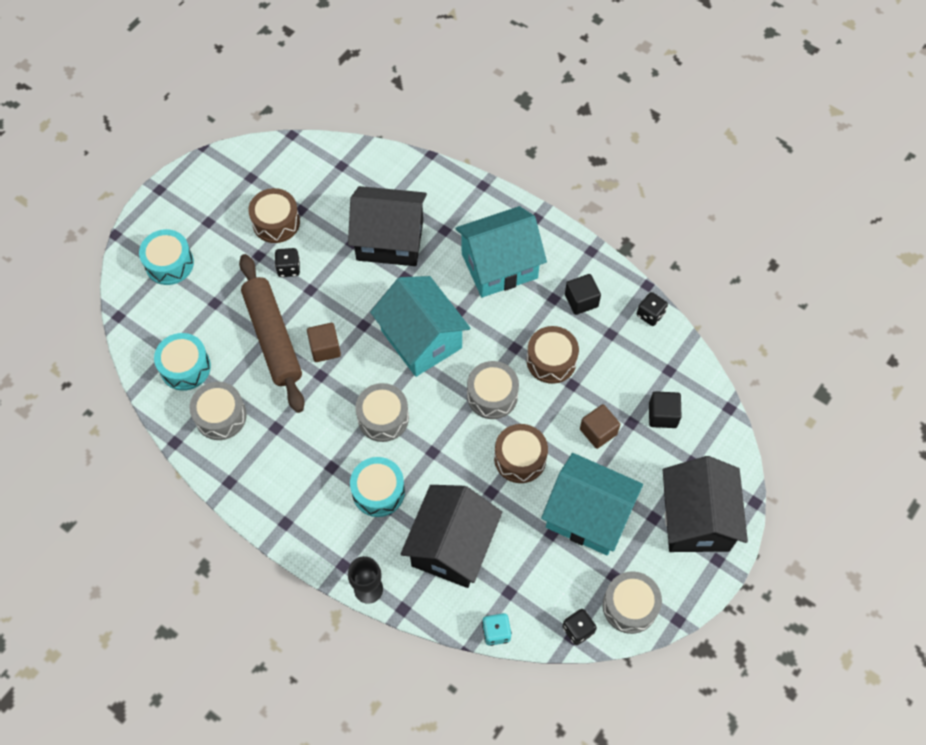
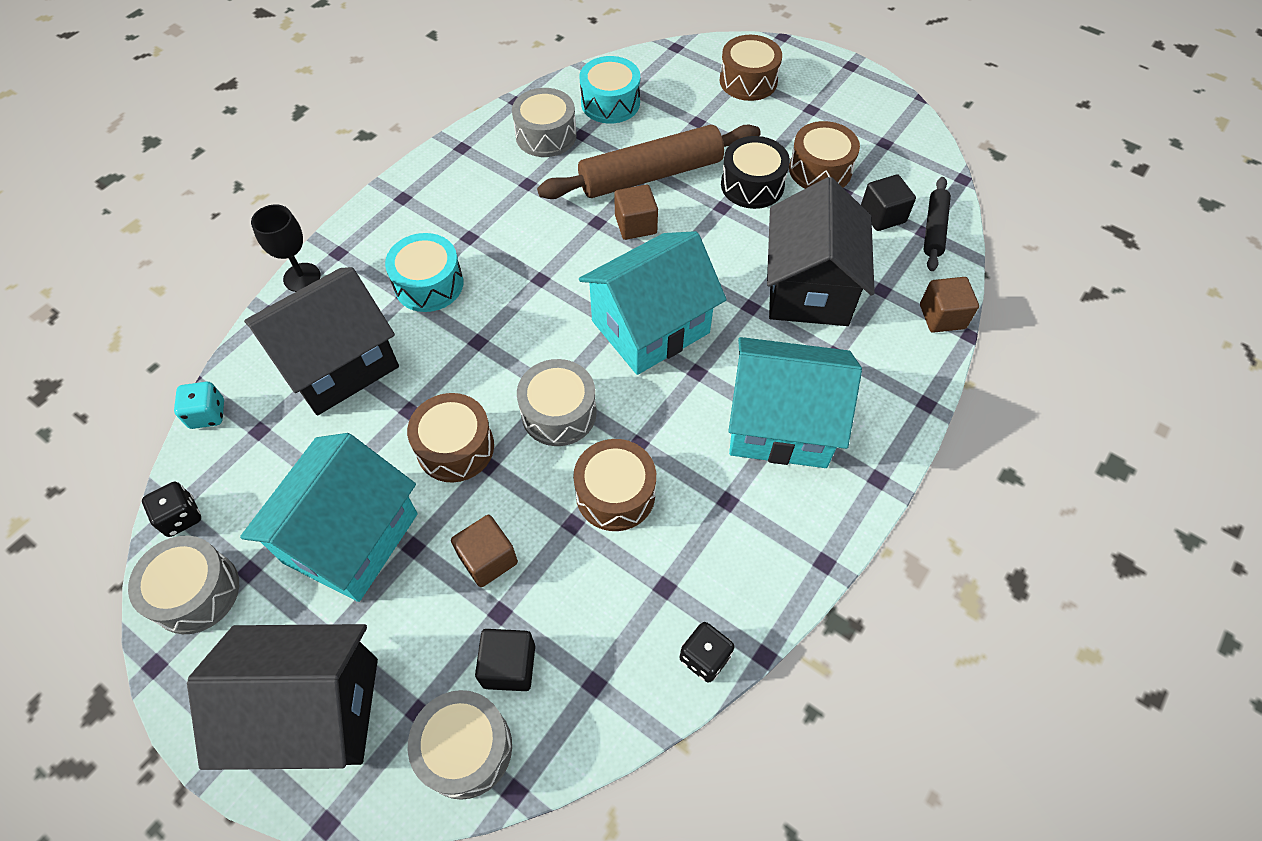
camera: 90 degrees right, 5 degrees down
turquoise drum [139,229,194,285] -> brown drum [720,35,782,101]
black dice [275,248,300,277] -> black drum [721,136,790,209]
grey drum [355,383,409,442] -> grey drum moved to [408,690,512,800]
black house [401,485,502,588] -> black house turned 60 degrees counterclockwise [244,267,399,415]
turquoise house [455,206,547,298] -> turquoise house turned 60 degrees counterclockwise [728,337,862,468]
black cube [565,274,601,315] -> black cube moved to [861,174,916,231]
none -> brown cube [920,277,979,333]
none -> black rolling pin [924,177,951,271]

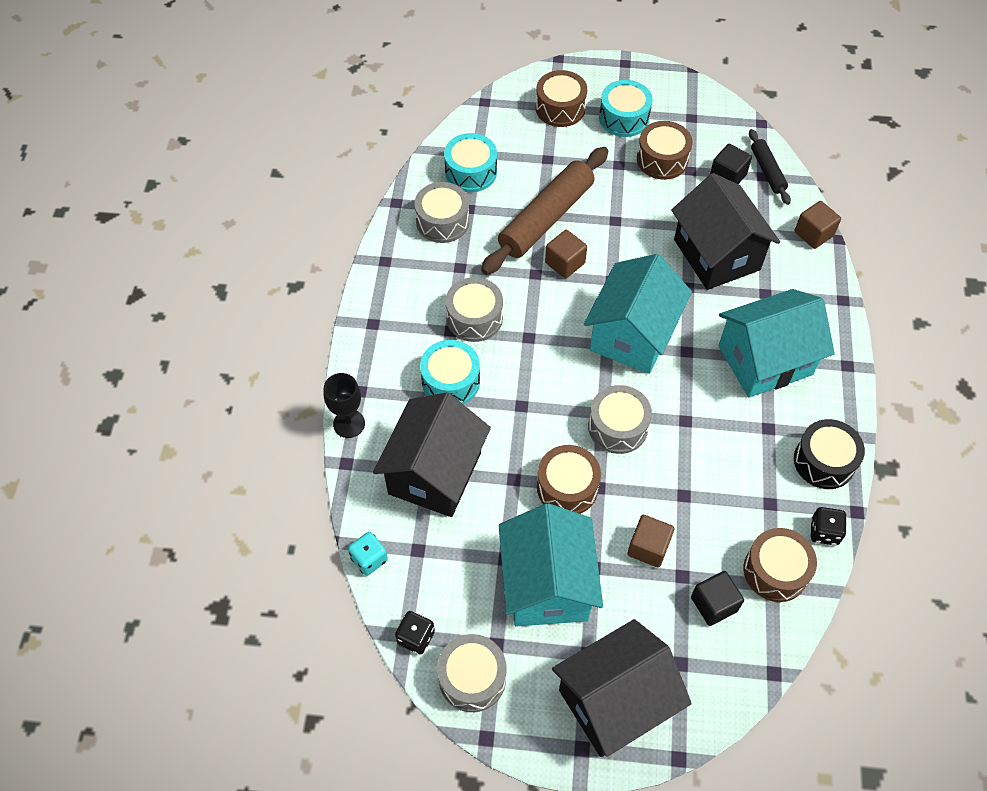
camera: 30 degrees left, 0 degrees up
grey drum [408,690,512,800] -> grey drum moved to [445,277,503,342]
brown drum [573,439,656,531] -> brown drum moved to [744,528,817,602]
black drum [721,136,790,209] -> black drum moved to [794,419,865,489]
none -> turquoise drum [599,80,653,137]

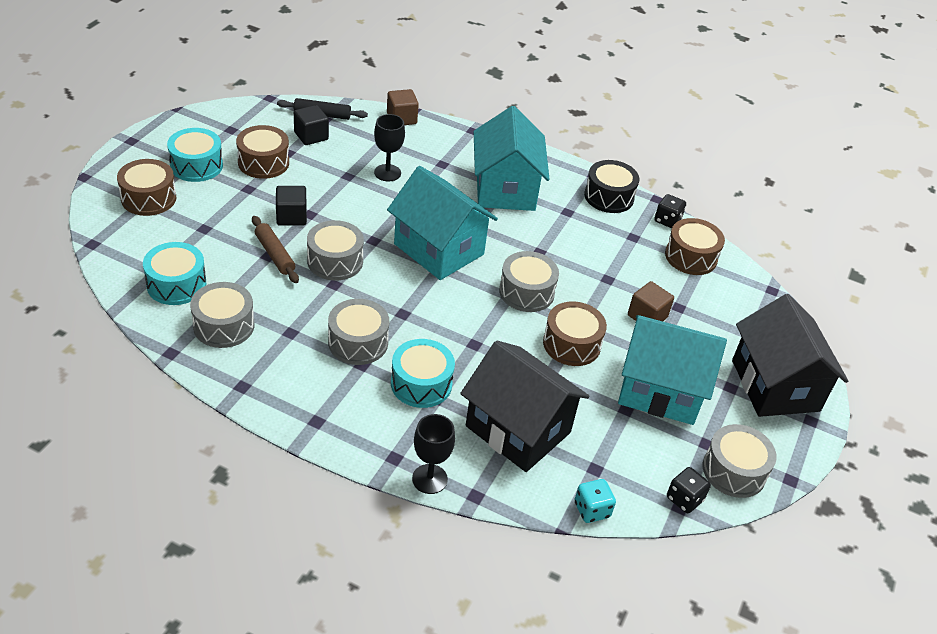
camera: 75 degrees left, 15 degrees down
brown rolling pin [481,147,608,275] -> brown rolling pin [252,216,299,283], size x0.51
brown cube [545,230,587,279] -> grey drum [307,220,364,281]
black house [671,173,780,290] -> black goblet [374,114,405,181]
black cube [691,571,744,626] -> black cube moved to [276,186,307,226]

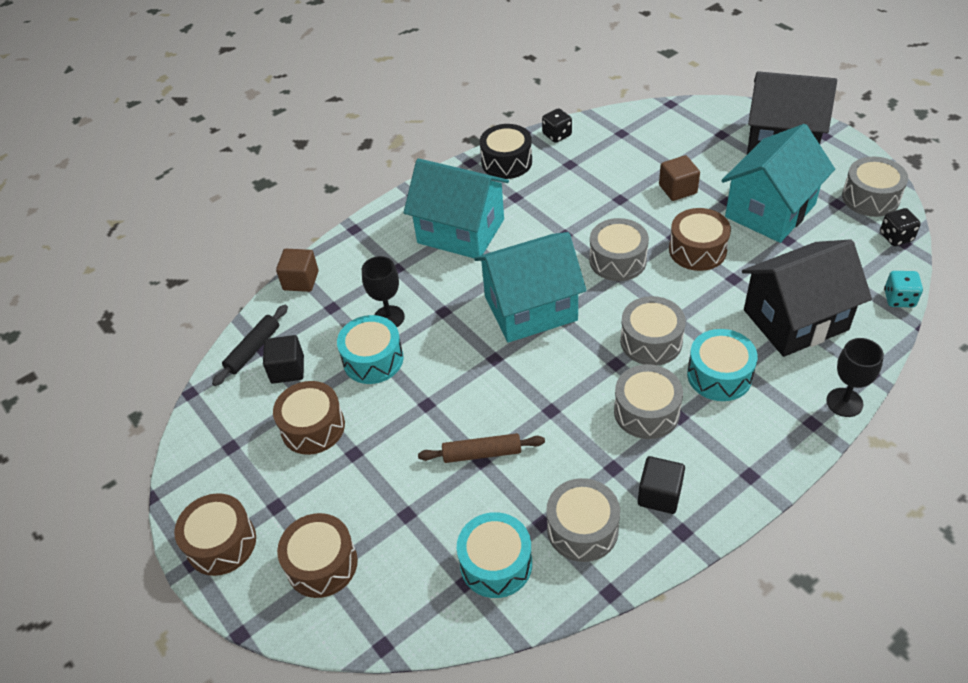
camera: 55 degrees left, 5 degrees up
turquoise drum [167,128,223,182] -> turquoise drum moved to [337,315,403,384]
black cube [276,186,307,226] -> black cube moved to [638,456,685,514]
grey drum [307,220,364,281] -> grey drum moved to [620,296,686,365]
brown drum [665,218,725,275] -> brown drum moved to [174,493,256,576]

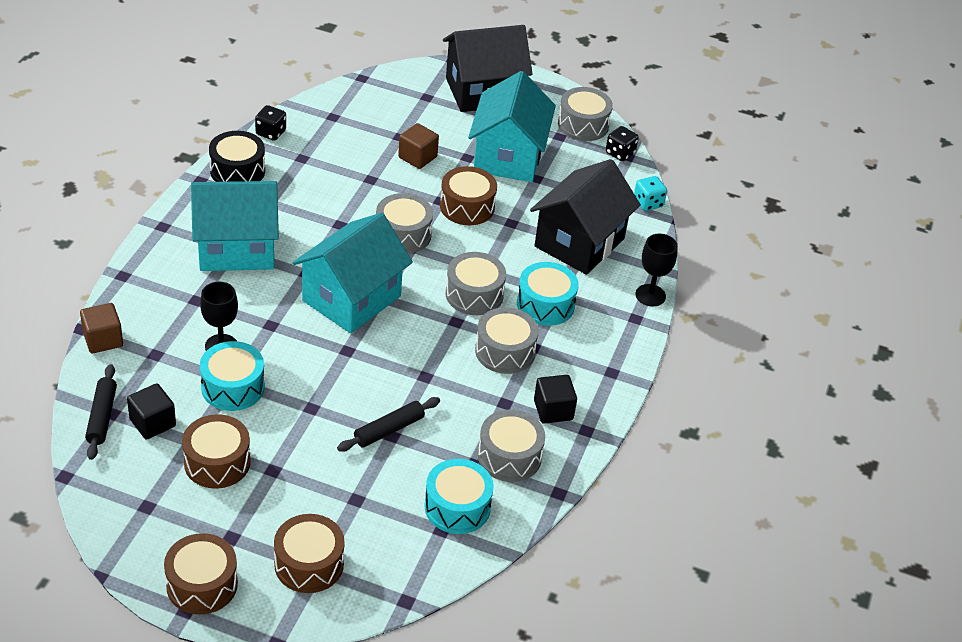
camera: 40 degrees left, 5 degrees down
brown rolling pin [418,433,545,463] -> black rolling pin [337,397,440,452]

